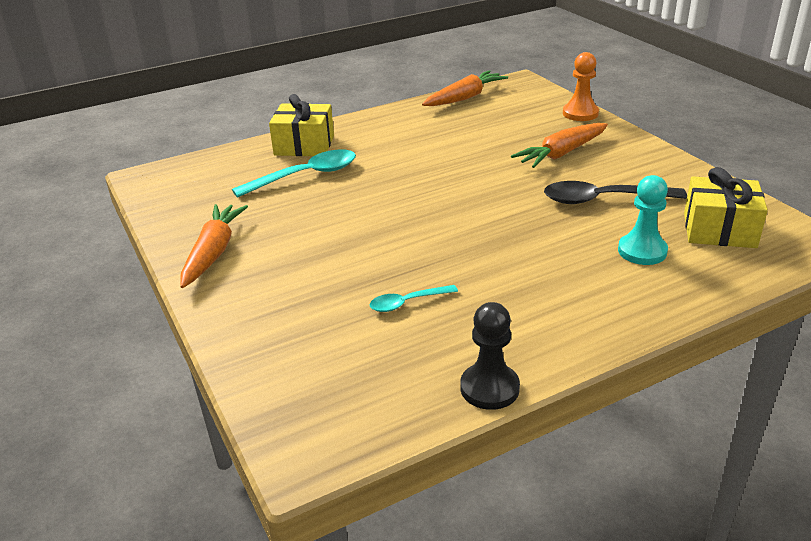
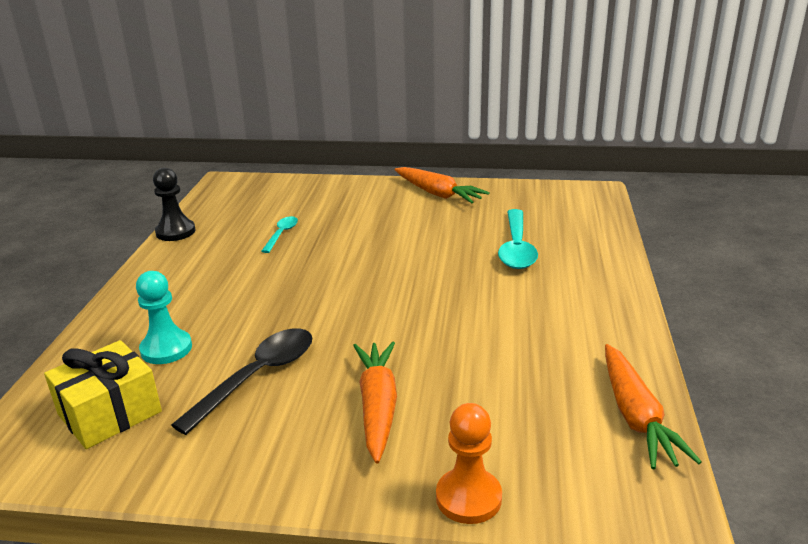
camera: 125 degrees right, 5 degrees down
yellow gift [269,94,334,156] -> none

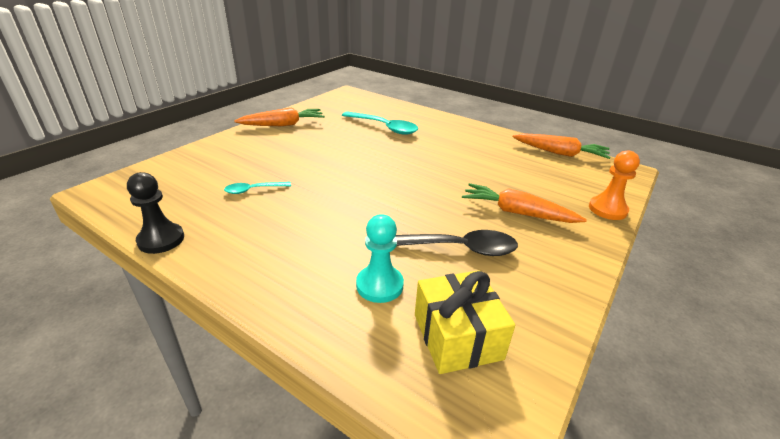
camera: 65 degrees left, 5 degrees up
black spoon [171,328,312,435] -> black spoon turned 120 degrees clockwise [396,230,518,256]
turquoise spoon [261,216,298,253] -> turquoise spoon turned 60 degrees counterclockwise [224,182,291,194]

